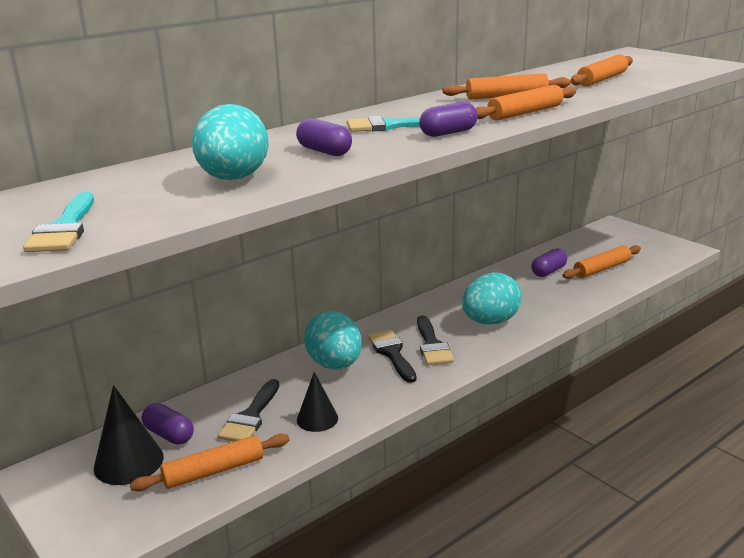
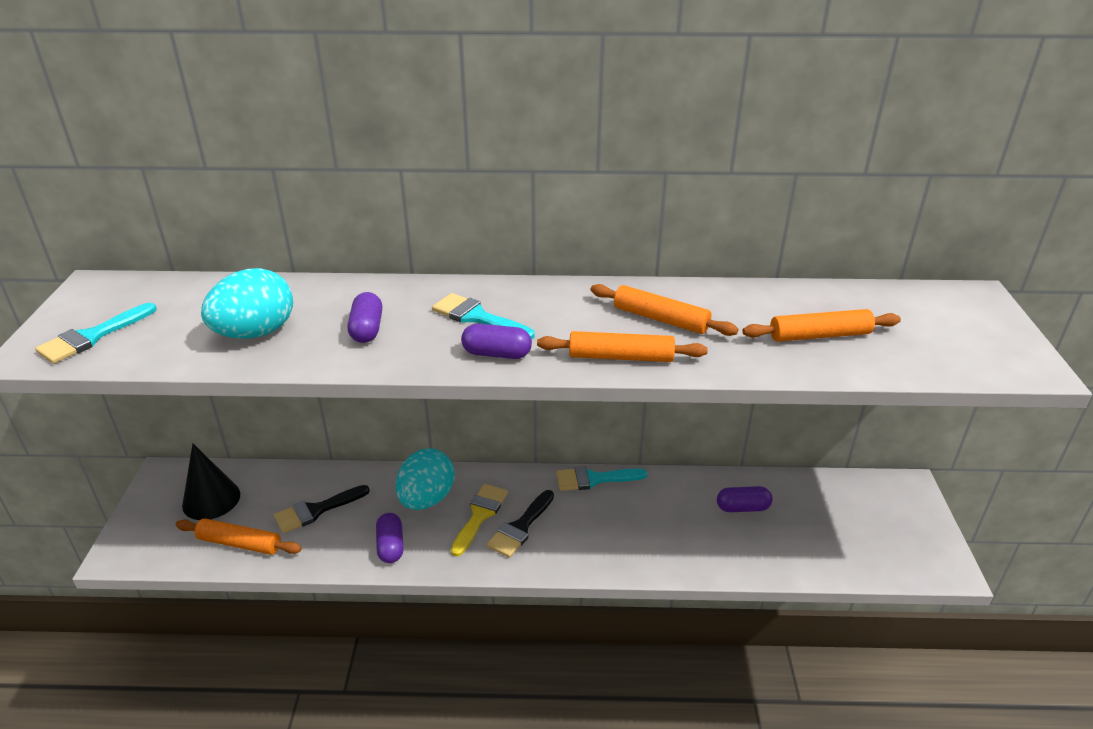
camera: 40 degrees right, 10 degrees up
purple capsule [142,403,194,445] -> purple capsule moved to [376,513,403,563]
black cone [297,372,338,432] -> none
black brush [367,330,417,383] -> yellow brush [451,484,508,557]
turquoise egg [462,272,522,325] -> none
orange rolling pin [562,245,641,279] -> none
none -> turquoise brush [556,466,648,491]

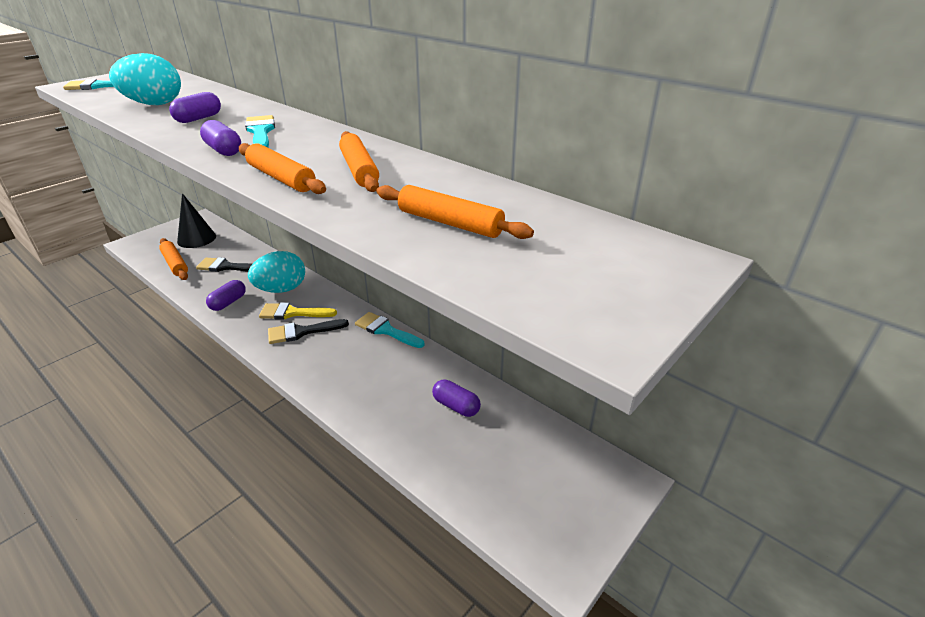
camera: 40 degrees right, 0 degrees up
yellow brush [451,484,508,557] -> yellow brush turned 150 degrees counterclockwise [259,303,337,320]

